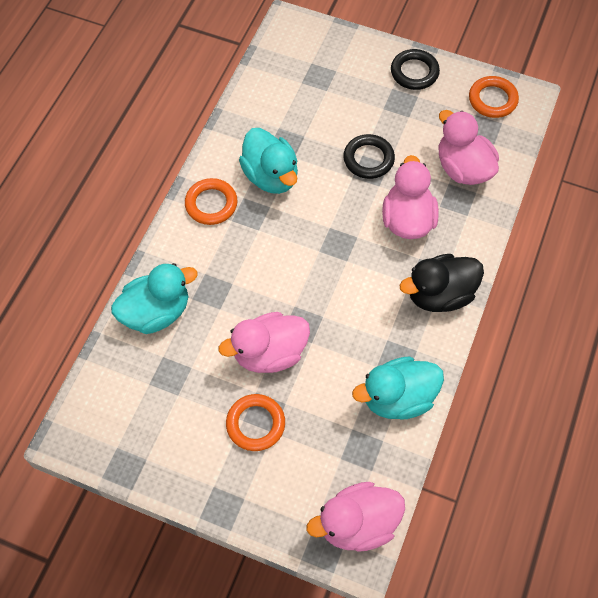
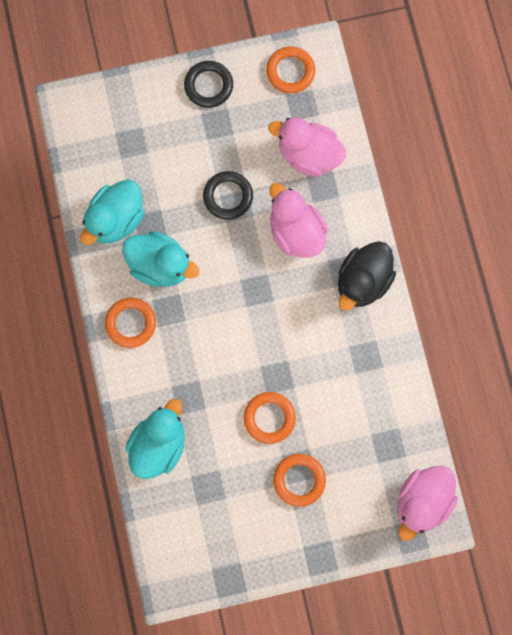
camera: 35 degrees left, 15 degrees up
pink duck [219,312,310,373] -> orange ring [244,392,296,444]
turquoise duck [352,356,444,420] -> turquoise duck moved to [80,179,145,245]

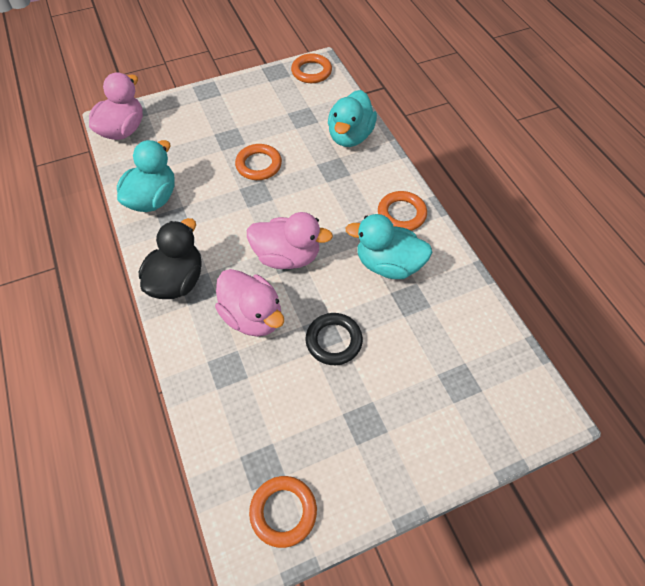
camera: 170 degrees right, 20 degrees down
turquoise duck [80,179,145,245] -> turquoise duck moved to [117,140,175,212]
black ring [184,61,233,108] -> none
pink duck [268,117,346,177] -> pink duck moved to [247,212,333,269]
orange ring [273,454,326,507] -> orange ring moved to [291,53,332,83]

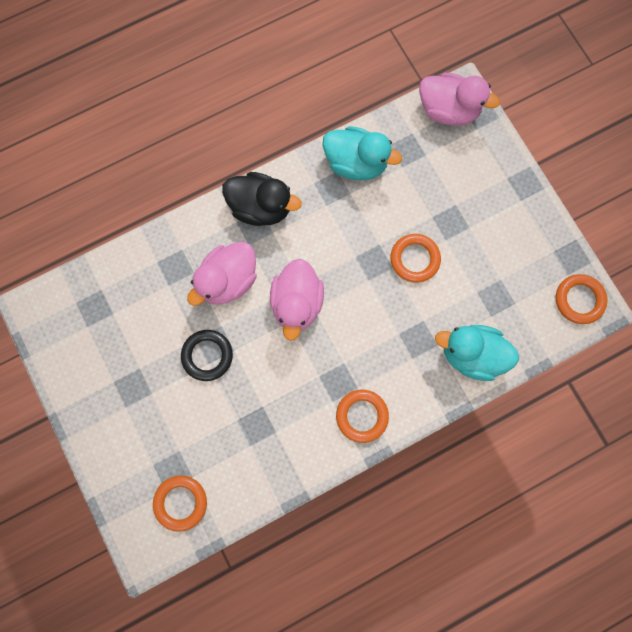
camera: 85 degrees right, 20 degrees up
orange ring [249,476,317,548] -> orange ring moved to [153,475,207,532]
turquoise duck [345,214,433,279] -> none

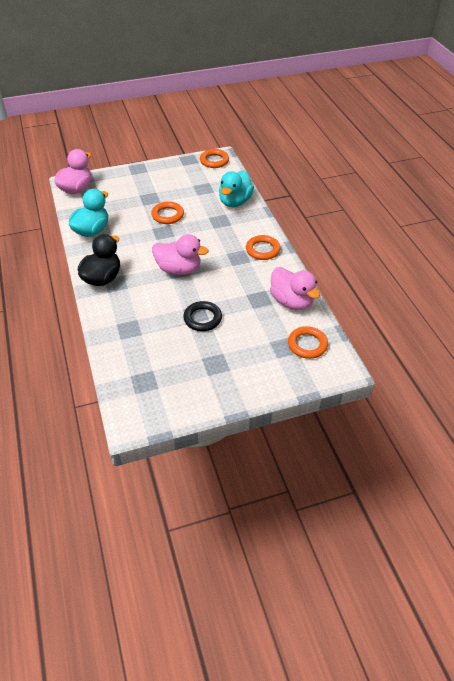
camera: 80 degrees left, 30 degrees down
pink duck [187,242,257,306] -> pink duck moved to [270,267,320,310]

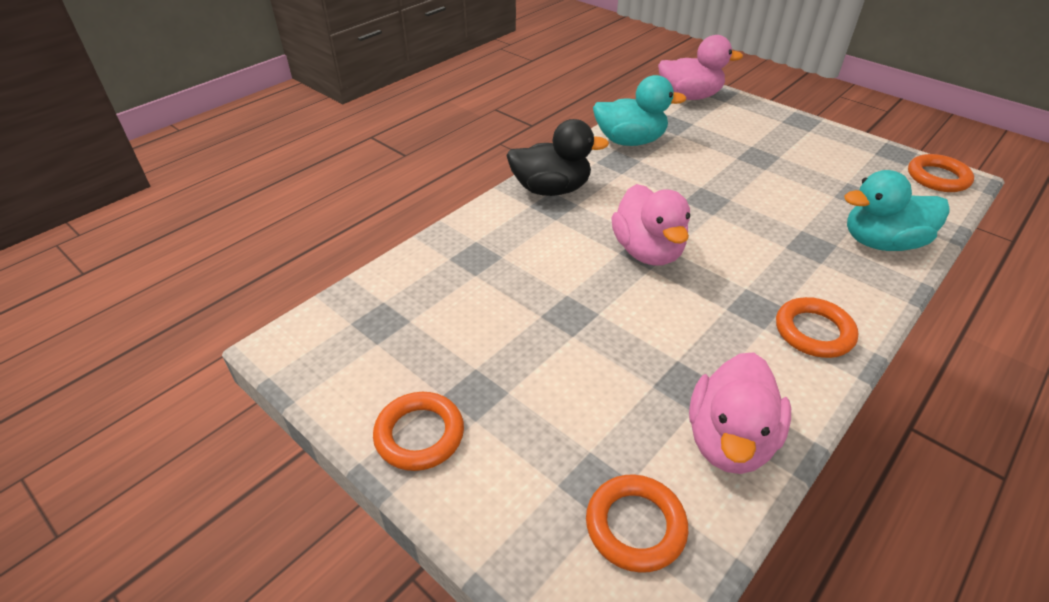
camera: 60 degrees right, 5 degrees down
orange ring [151,201,184,224] -> orange ring moved to [373,392,464,471]
black ring [183,301,222,331] -> none

